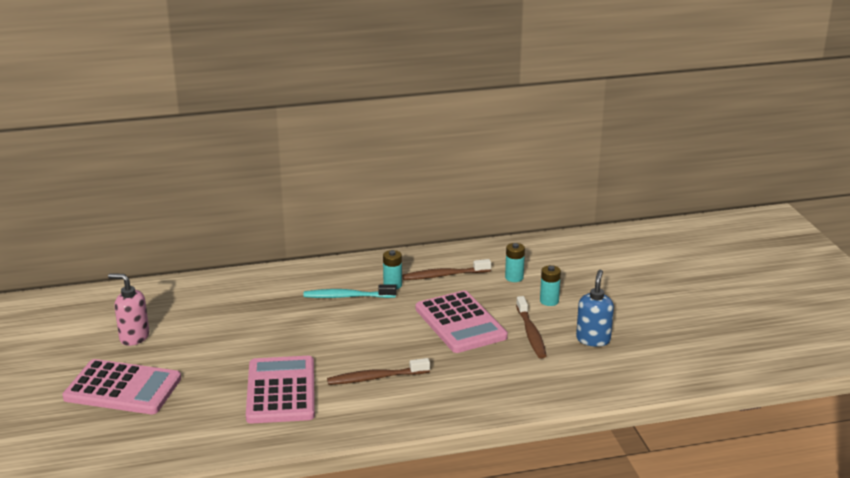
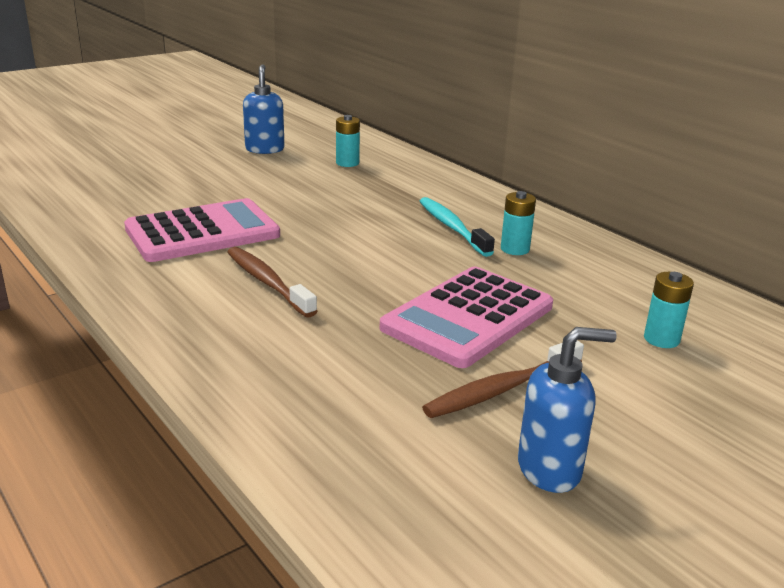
camera: 65 degrees right, 0 degrees up
pink calculator [62,359,181,414] -> none
pink soap dispenser [108,273,149,346] -> blue soap dispenser [243,64,284,154]
brown toothbrush [402,259,491,280] -> none
turquoise battery [540,265,561,306] -> turquoise battery moved to [336,115,360,167]

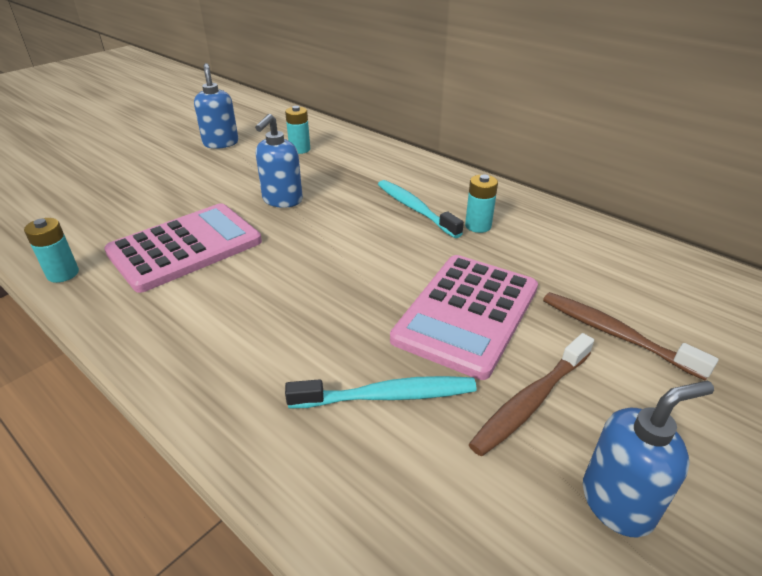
camera: 10 degrees left, 10 degrees up
brown toothbrush [227,247,317,317] -> brown toothbrush moved to [543,292,718,381]
turquoise battery [644,272,694,348] -> turquoise battery moved to [24,218,79,283]
none -> blue soap dispenser [255,114,303,208]
none -> turquoise toothbrush [285,376,477,408]

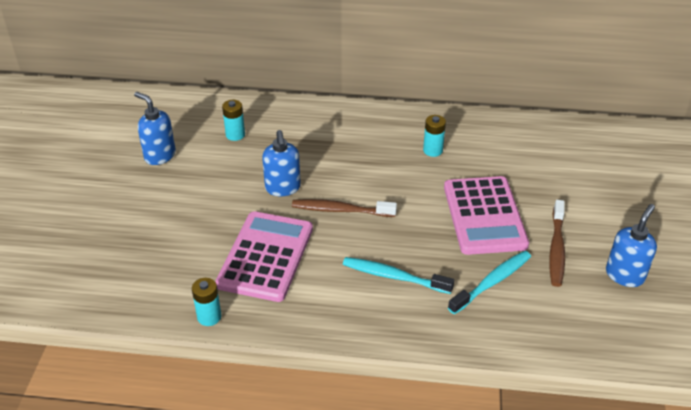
camera: 35 degrees left, 5 degrees up
turquoise toothbrush [378,180,464,238] -> turquoise toothbrush moved to [343,257,454,294]
brown toothbrush [543,292,718,381] -> brown toothbrush moved to [292,199,397,217]

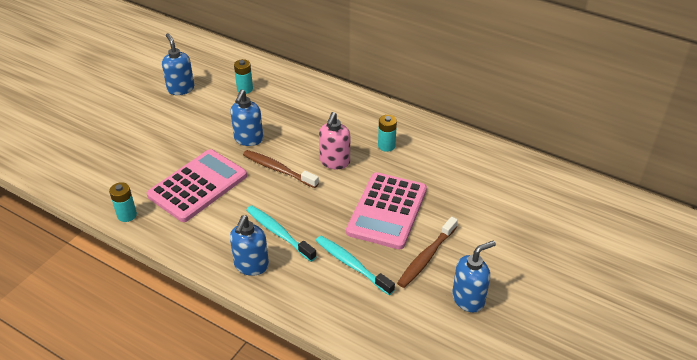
camera: 25 degrees right, 0 degrees up
turquoise toothbrush [448,251,531,315] -> turquoise toothbrush turned 120 degrees counterclockwise [316,236,395,295]
none -> blue soap dispenser [230,215,269,276]
none -> pink soap dispenser [319,112,350,169]

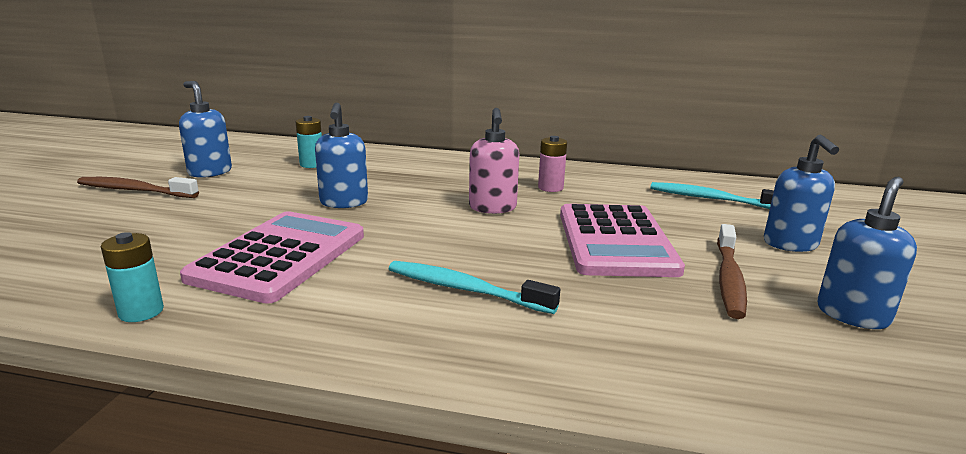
camera: 20 degrees left, 20 degrees down
blue soap dispenser [230,215,269,276] -> blue soap dispenser moved to [764,135,839,252]
brown toothbrush [243,150,319,188] -> brown toothbrush moved to [77,177,199,198]
turquoise toothbrush [316,236,395,295] -> turquoise toothbrush moved to [651,182,774,209]
turquoise battery [378,115,397,152] -> pink battery [538,136,567,192]

